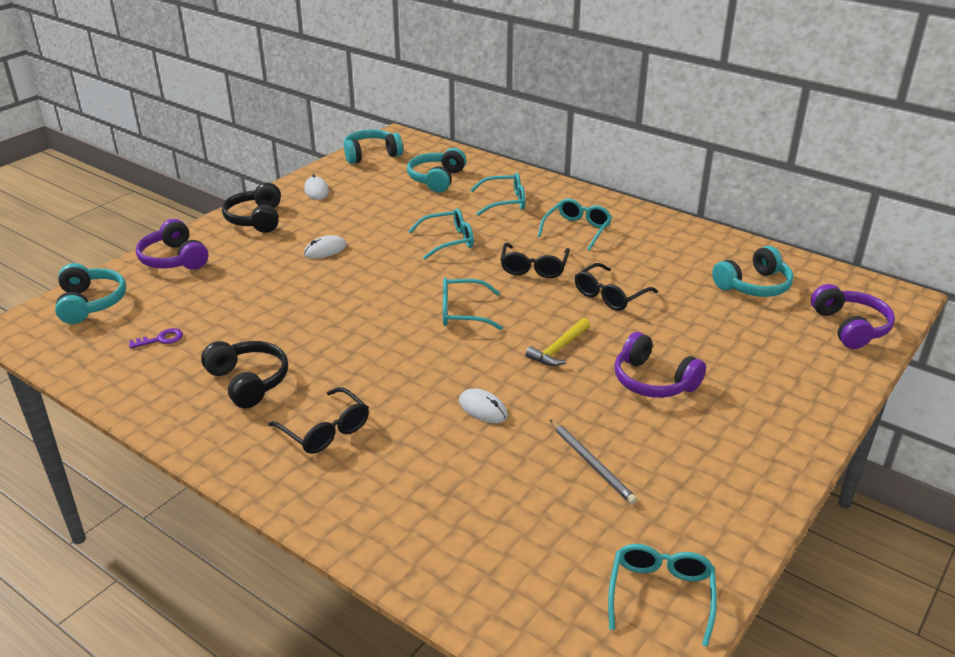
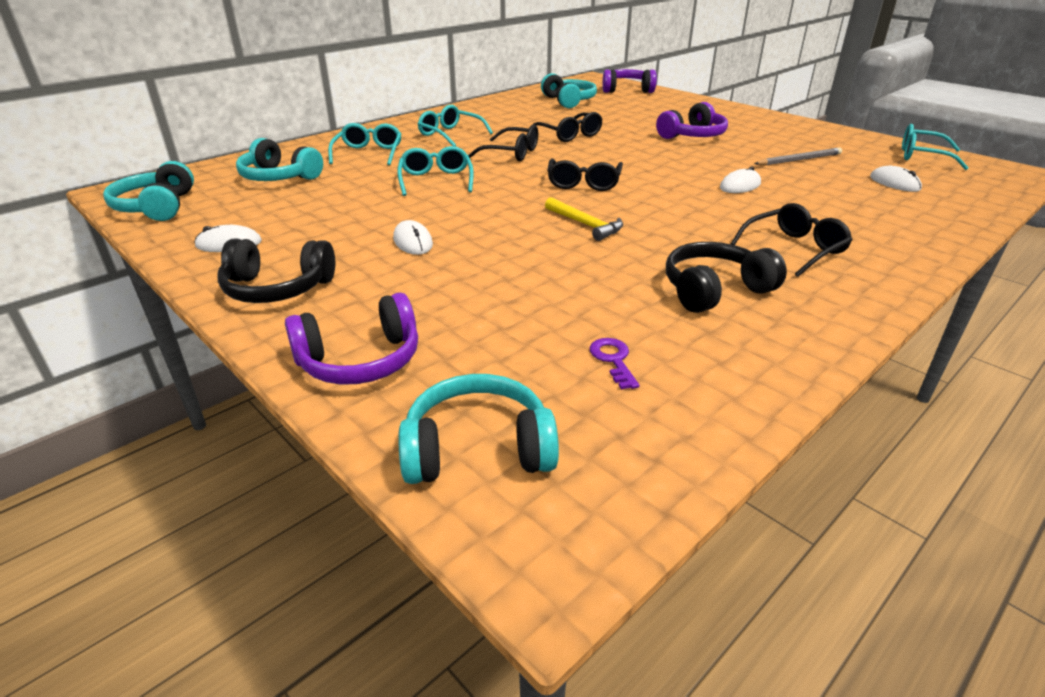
camera: 80 degrees left, 0 degrees up
turquoise glasses [443,278,503,330] -> black glasses [547,158,623,191]
yellow hammer [526,318,590,366] -> yellow hammer moved to [545,197,623,241]
none -> white mouse [870,166,922,192]

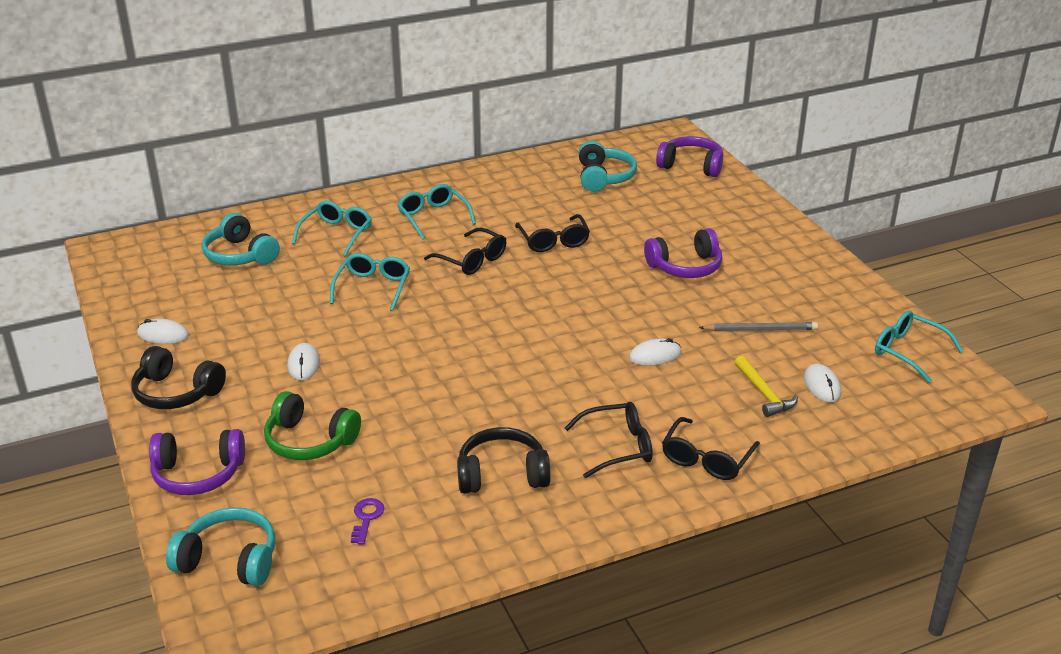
camera: 20 degrees right, 0 degrees up
turquoise headphones [103,161,194,221] -> none
yellow hammer [545,197,623,241] -> yellow hammer moved to [735,356,798,417]
black glasses [547,158,623,191] -> black glasses moved to [662,417,760,480]
none -> green headphones [264,391,361,460]

